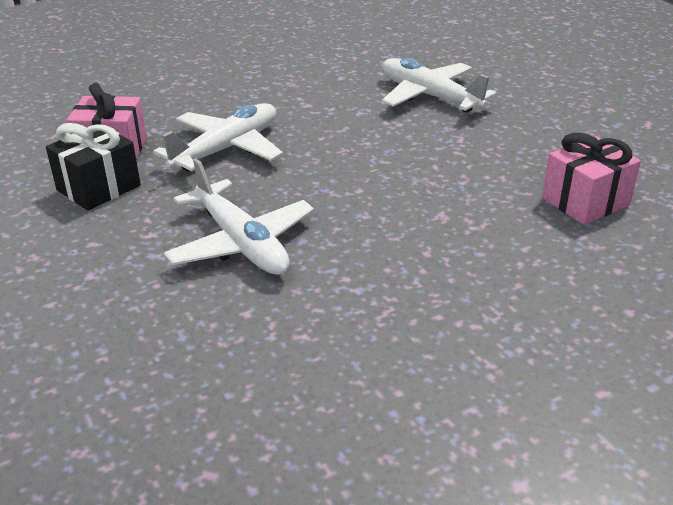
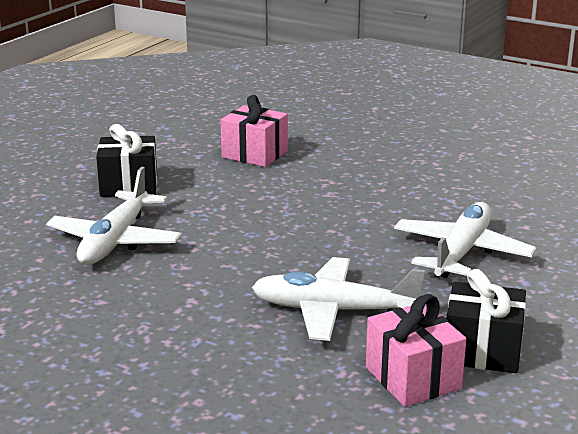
camera: 120 degrees left, 10 degrees down
none -> black gift [96,124,157,197]

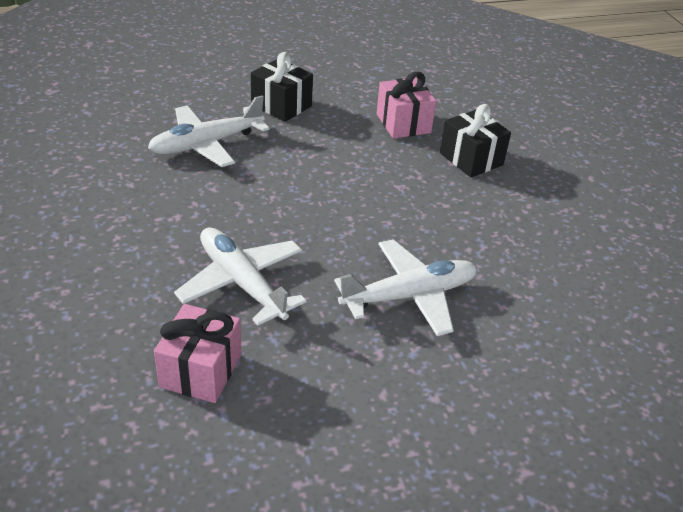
camera: 40 degrees right, 15 degrees up
black gift [447,269,526,373] -> black gift moved to [440,104,511,178]

